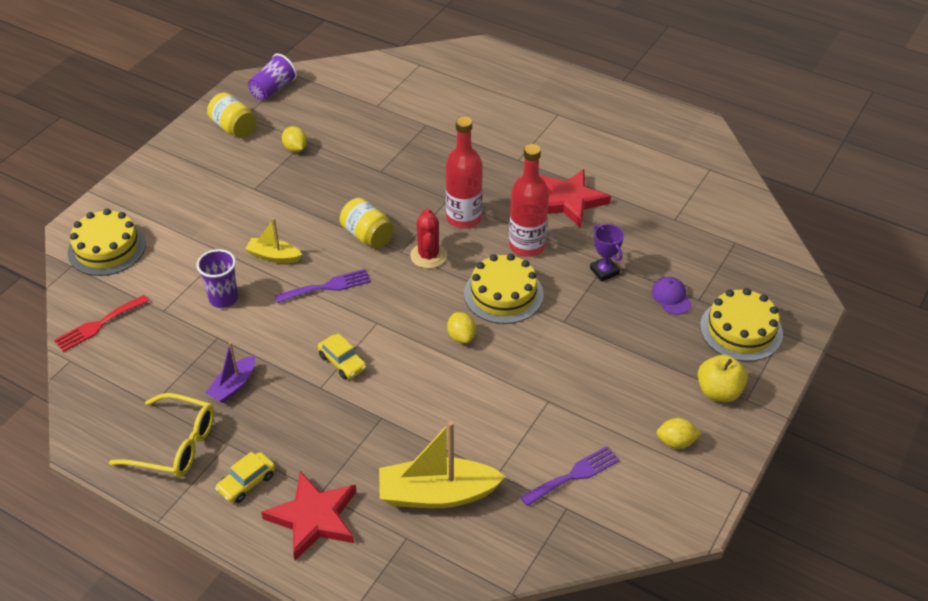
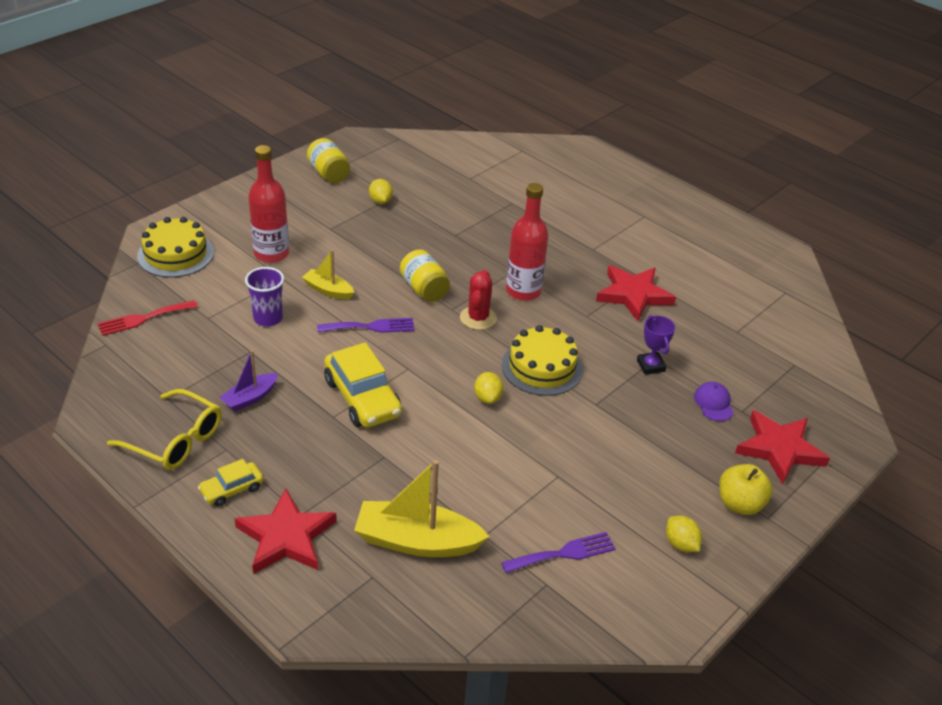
camera: 10 degrees right, 5 degrees down
purple cup [248,53,297,101] -> none
yellow car [318,333,366,379] -> yellow car [324,342,402,428], size x1.84
red bottle [509,144,549,257] -> red bottle moved to [248,145,289,263]
yellow lemon [656,418,701,449] -> yellow lemon turned 45 degrees clockwise [666,516,702,552]
yellow cake [700,288,783,362] -> red star [735,410,830,484]

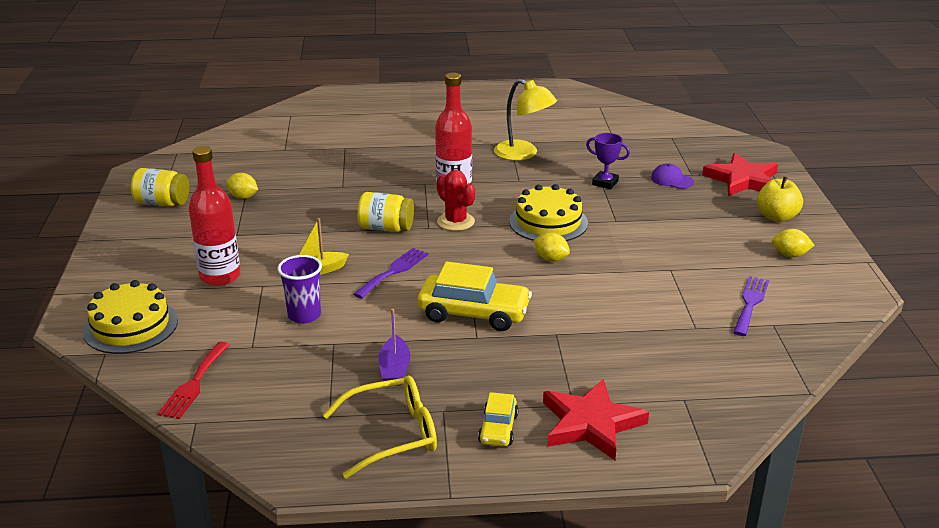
camera: 45 degrees left, 10 degrees down
yellow boat [354,460,490,557] -> none
red star [596,265,676,321] -> yellow lamp [494,79,557,161]

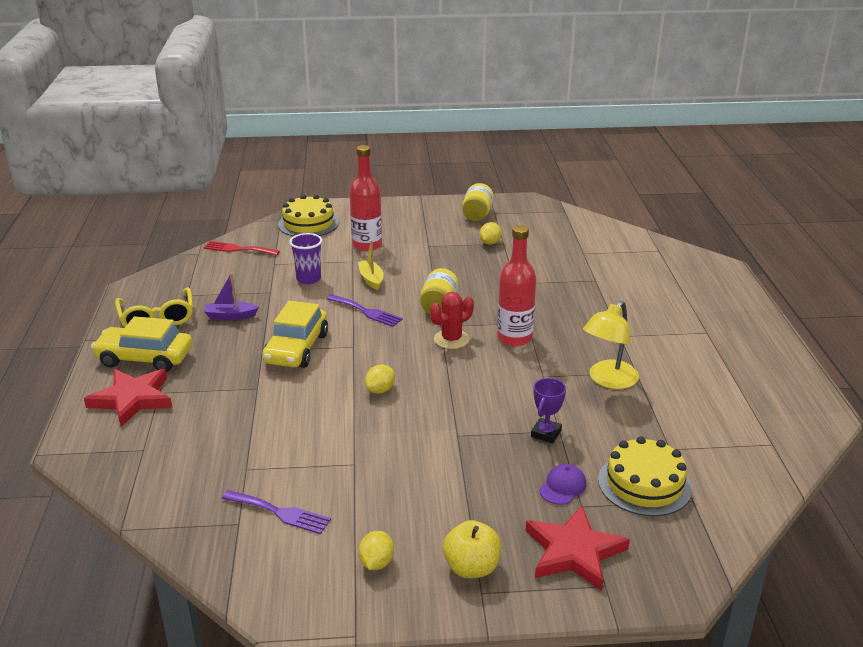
camera: 90 degrees right, 0 degrees up
yellow car [478,392,519,447] -> yellow car [91,316,192,372], size x1.84
yellow cake [509,184,588,241] -> yellow cake moved to [598,436,692,516]

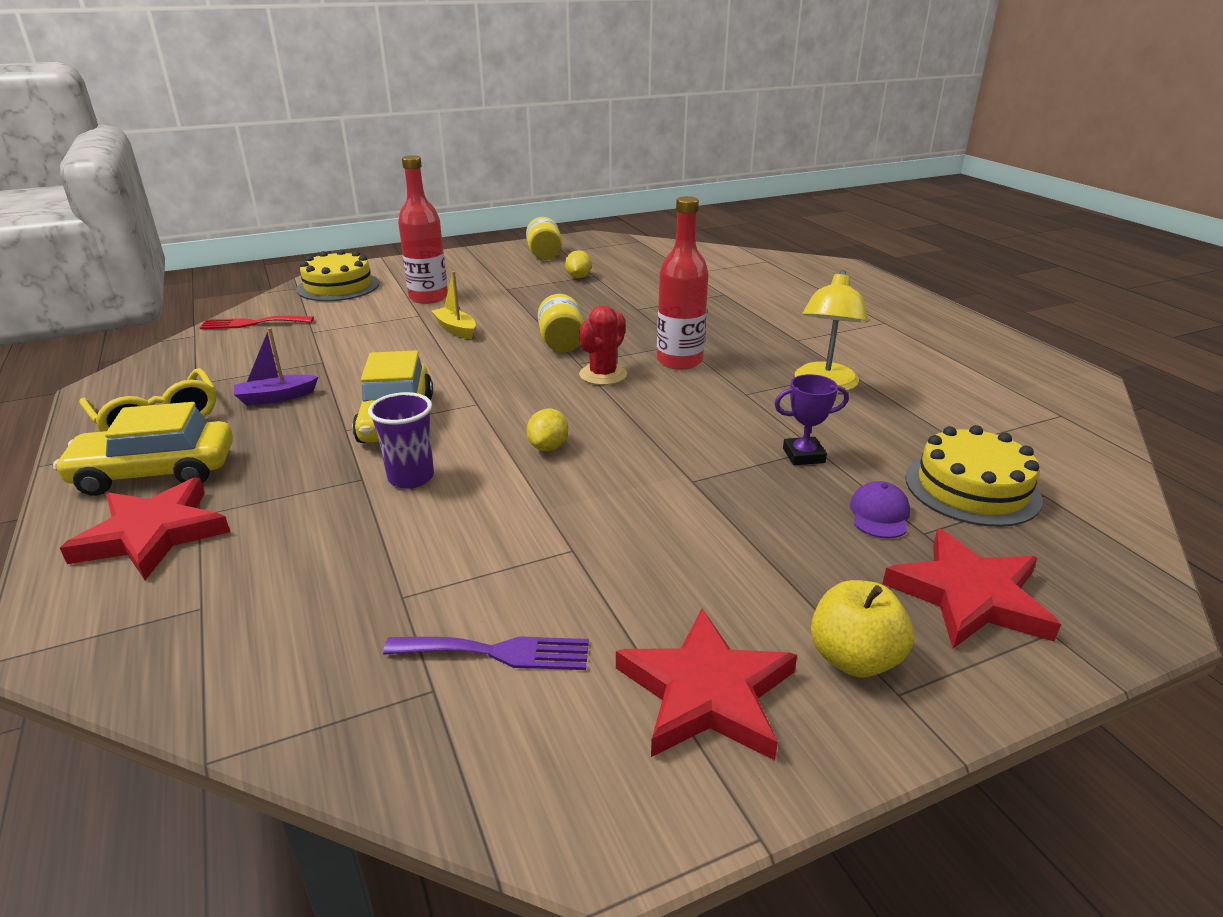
camera: 20 degrees left, 0 degrees up
purple cup [289,233,322,284] -> purple cup moved to [368,392,434,489]
purple fork [326,294,403,327] -> none
yellow lemon [358,531,394,570] -> red star [616,609,797,760]
purple trophy [531,378,566,444] -> purple trophy turned 75 degrees clockwise [774,374,849,465]

